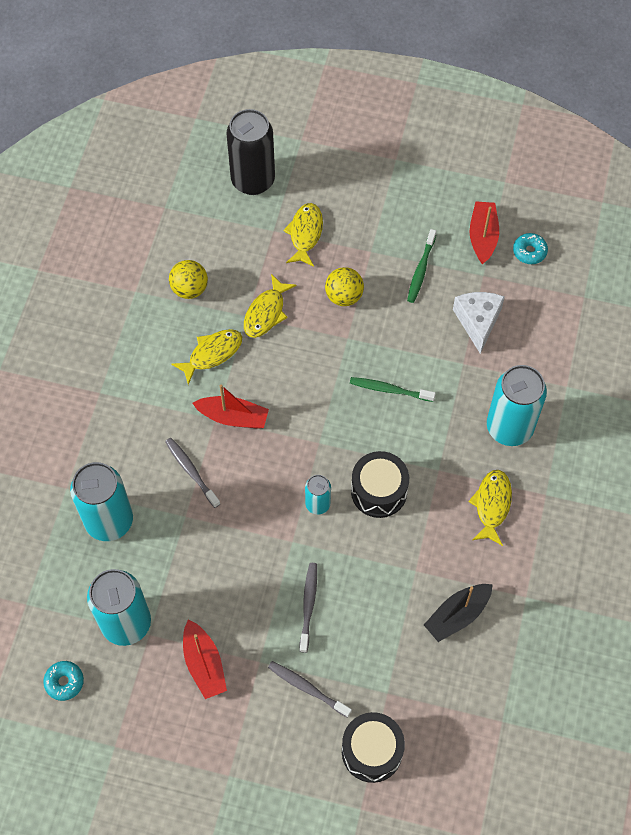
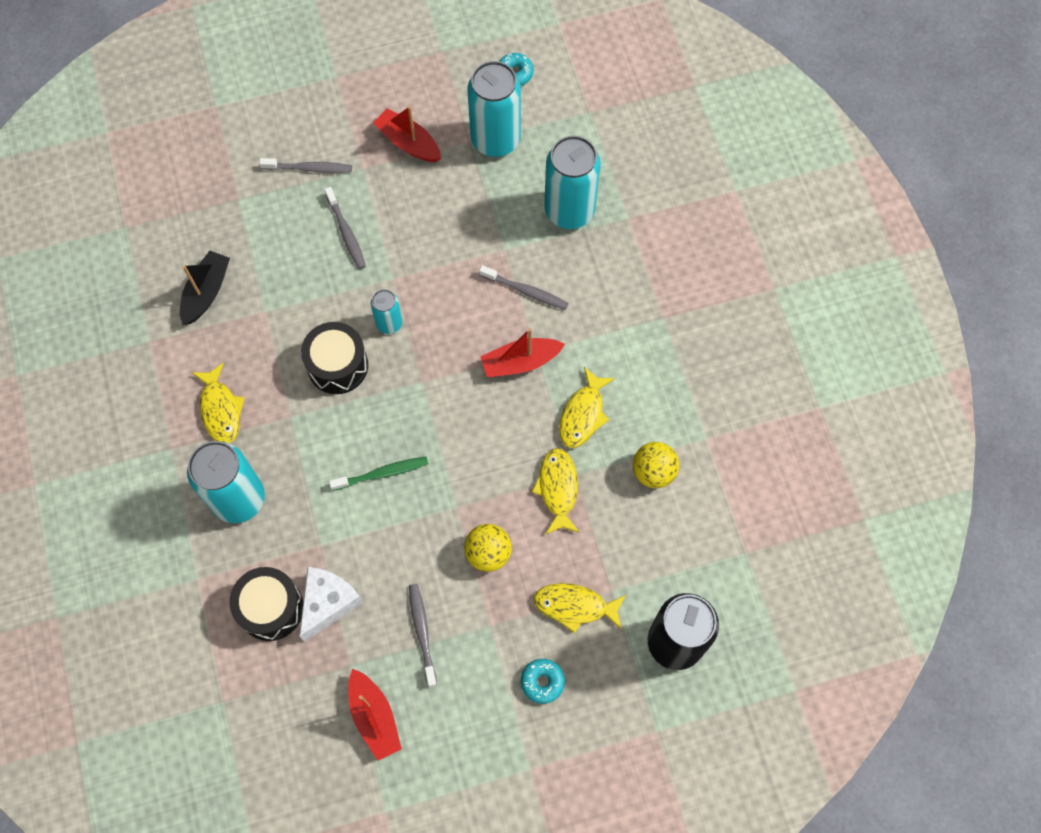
camera: 150 degrees right, 5 degrees up
yellow fish [283,203,323,267] -> yellow fish turned 120 degrees clockwise [534,583,626,633]
black drum [342,712,405,783] -> black drum moved to [230,567,303,641]
green toothbrush [407,229,436,303] -> grey toothbrush [409,584,437,687]
white cheese [453,292,505,354] -> white cheese turned 120 degrees counterclockwise [299,567,363,642]
turquoise donut [513,233,548,264] -> turquoise donut moved to [521,659,565,704]

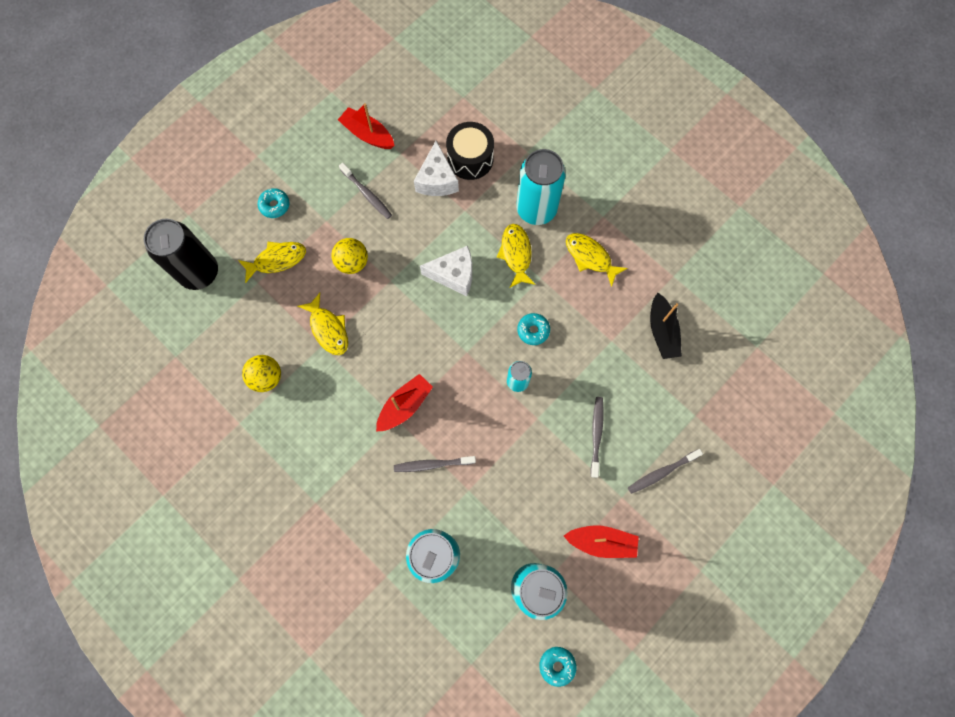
camera: 150 degrees right, 5 degrees up
black drum [301,322,368,394] -> turquoise donut [517,313,550,345]
grey toothbrush [324,187,366,269] -> grey toothbrush turned 60 degrees clockwise [591,397,604,478]
green toothbrush [329,457,428,491] -> white cheese [420,246,472,296]
yellow fish [559,367,615,448] -> yellow fish moved to [497,224,535,288]

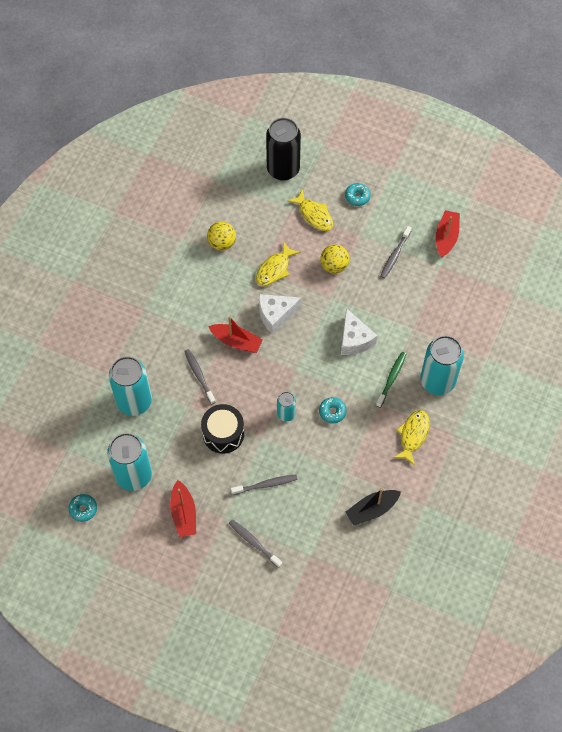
camera: 70 degrees right, 10 degrees down
white cheese [414,141,459,196] -> white cheese moved to [259,294,302,334]
black drum [446,122,494,180] -> black drum moved to [201,404,244,454]
yellow fish [497,224,535,288] -> green toothbrush [376,352,406,408]

